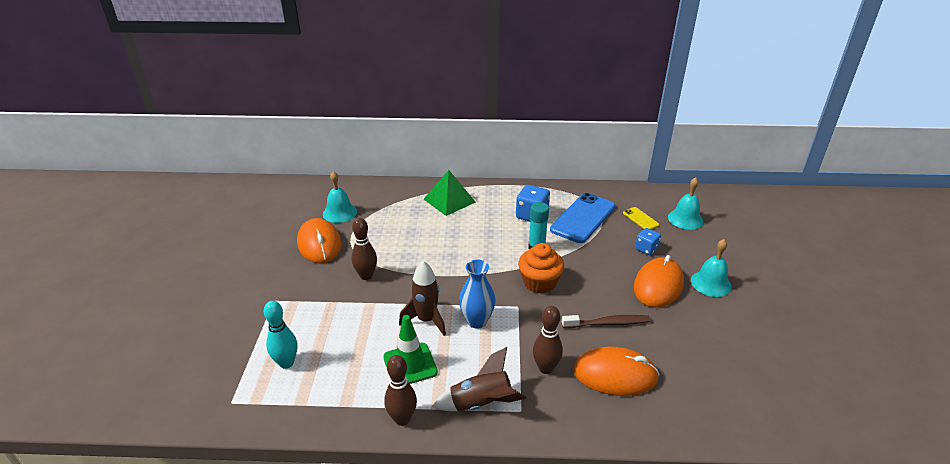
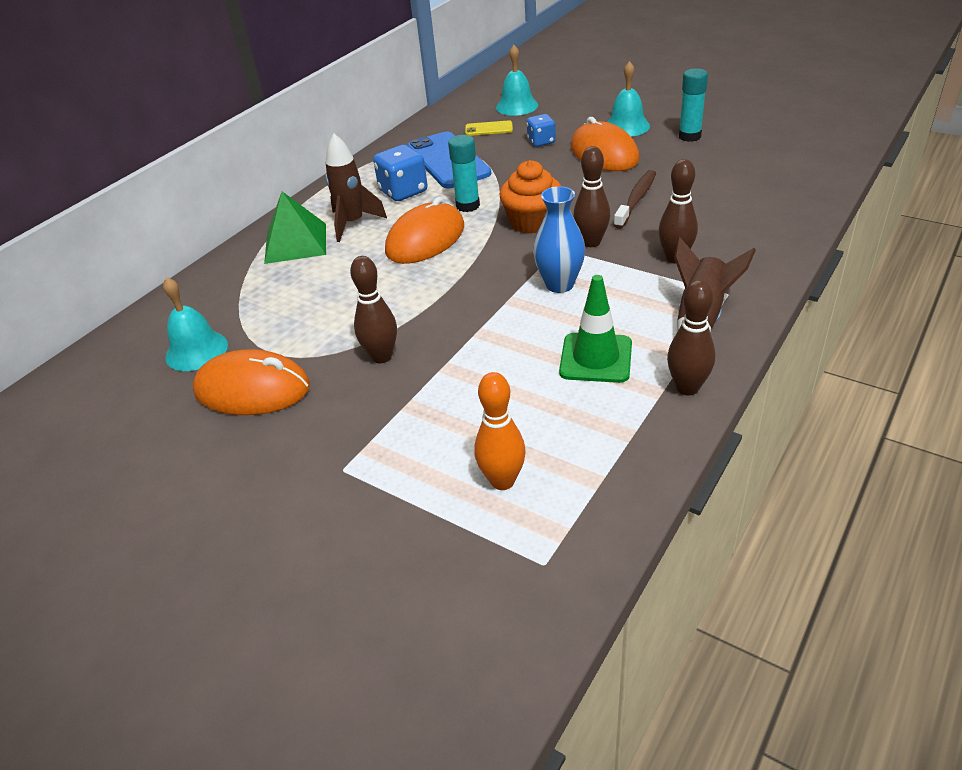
camera: 55 degrees left, 5 degrees up
turquoise bowling pin [264,301,297,369] -> orange bowling pin [474,372,526,490]
brown rocket [399,261,446,336] -> brown rocket moved to [325,134,387,242]
orange mouse [573,346,659,396] -> orange mouse moved to [385,197,464,264]
none -> brown bowling pin [573,146,610,247]
none -> turquoise glue stick [679,68,708,142]

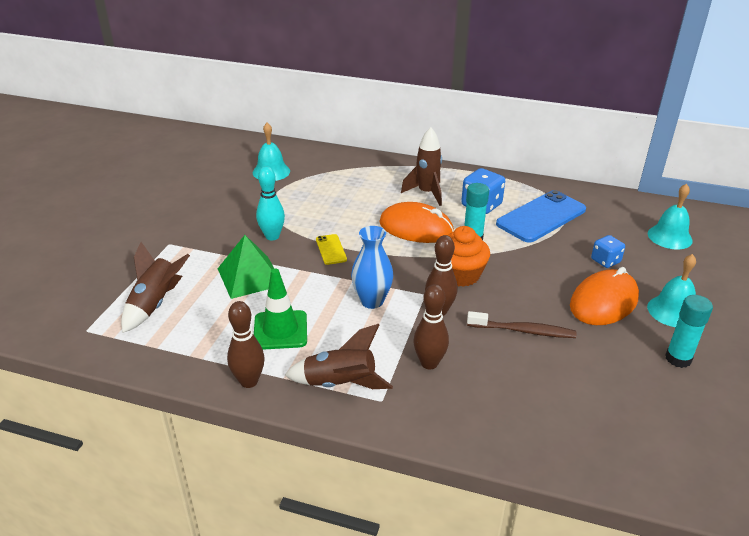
camera: 70 degrees right, 5 degrees down
orange mouse [193,349,310,415] -> none
green pyramid [264,192,326,264] -> green pyramid moved to [218,235,274,299]
brown bowling pin [350,256,397,363] -> turquoise bowling pin [256,166,285,241]
yellow phone [465,120,513,136] -> yellow phone moved to [316,234,347,265]
orange bowling pin [474,372,526,490] -> brown rocket [121,242,190,333]

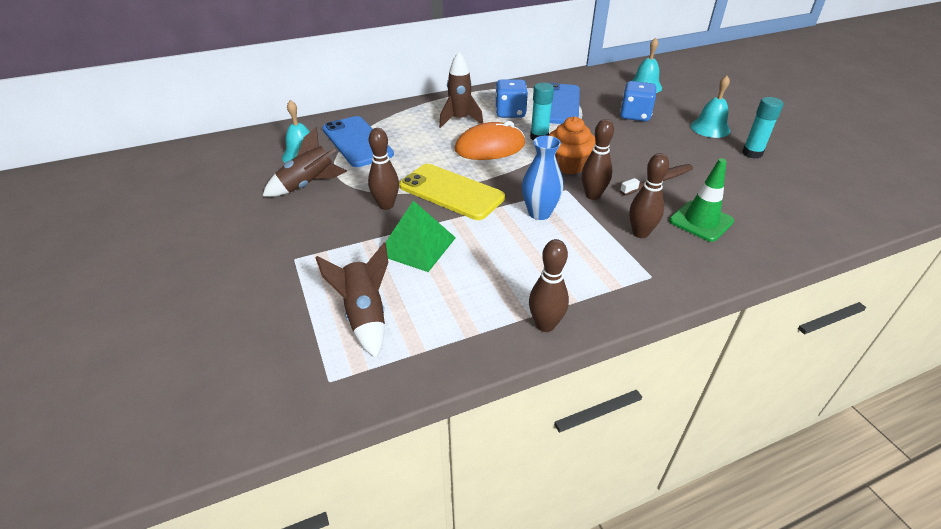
camera: 40 degrees left, 5 degrees up
green traffic cone [254,268,307,350] -> green traffic cone moved to [669,158,734,242]
turquoise bowling pin [256,166,285,241] -> brown bowling pin [368,128,399,210]
brown rocket [285,324,393,389] -> brown rocket moved to [263,127,347,197]
yellow phone [316,234,347,265] -> yellow phone [399,164,505,220], size x2.13
orange mouse [570,267,639,325] -> none
blue dice [591,235,625,268] -> blue dice [620,81,657,122], size x1.58
none -> blue phone [322,116,394,167]

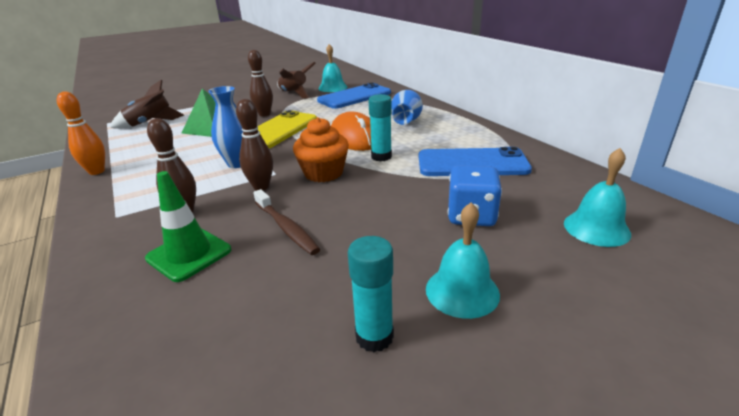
camera: 85 degrees right, 10 degrees down
brown rocket [439,52,483,128] -> blue vase [391,90,423,125]
blue dice [495,79,528,118] -> none
brown bowling pin [529,239,569,332] -> orange bowling pin [57,92,105,175]

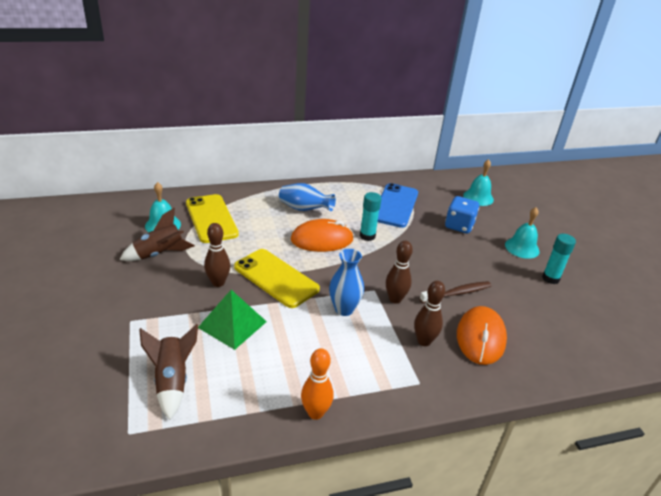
camera: 80 degrees left, 5 degrees up
green traffic cone [145,171,231,282] -> orange mouse [457,306,507,365]
orange cupcake [293,117,349,182] -> none
blue phone [317,83,391,109] -> yellow phone [186,194,239,243]

